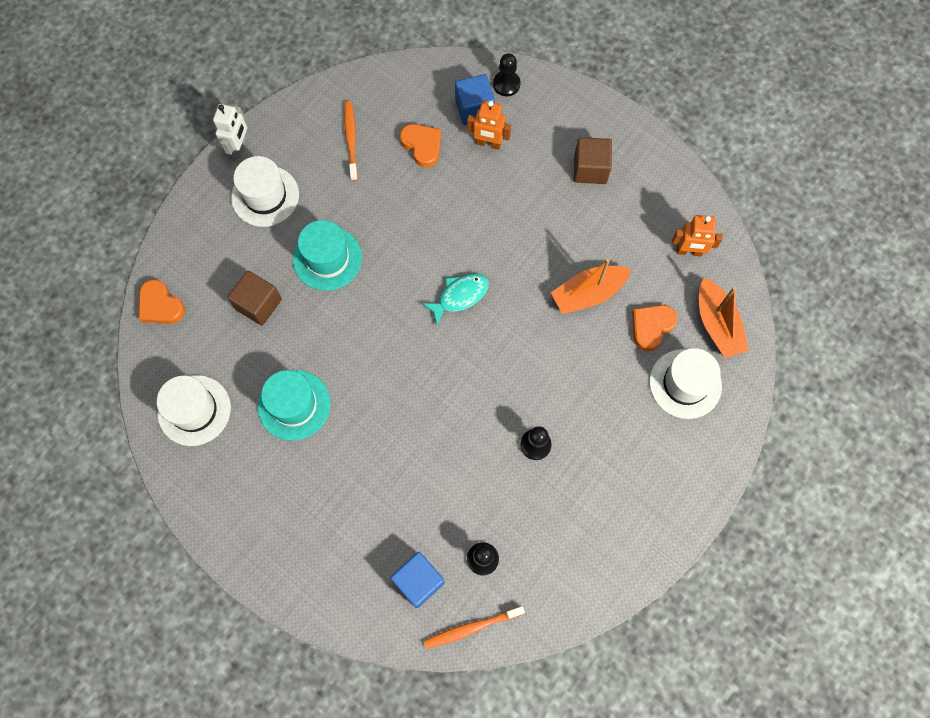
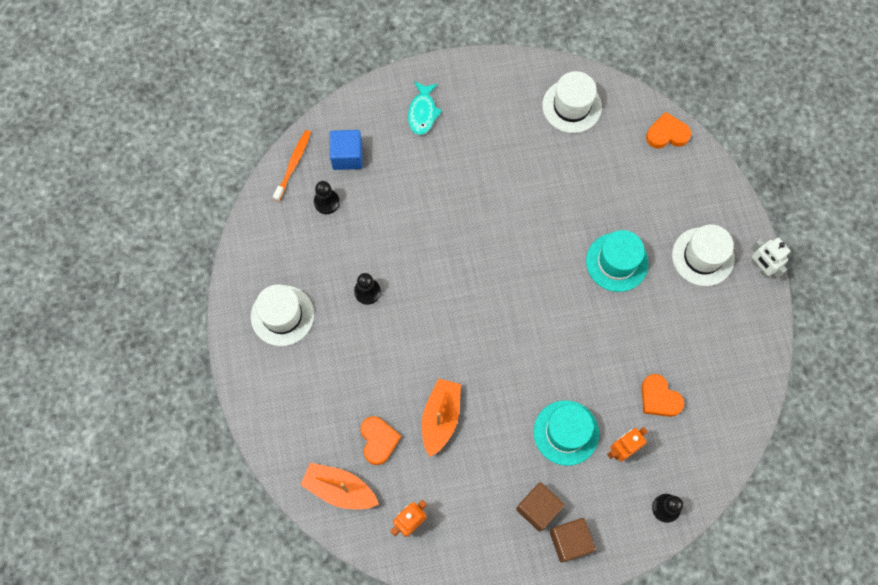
camera: 130 degrees right, 0 degrees up
brown cube [227,271,282,326] -> brown cube moved to [550,518,596,563]
turquoise hat [258,370,331,441] -> turquoise hat moved to [533,400,599,466]
orange toothbrush [344,101,358,181] -> none
orange heart [400,124,441,168] -> orange heart turned 45 degrees clockwise [642,374,684,417]
turquoise fish [421,274,489,325] -> turquoise fish moved to [408,81,442,135]
blue cube [455,74,495,125] -> none
white hat [650,348,722,419] -> white hat moved to [251,285,314,346]

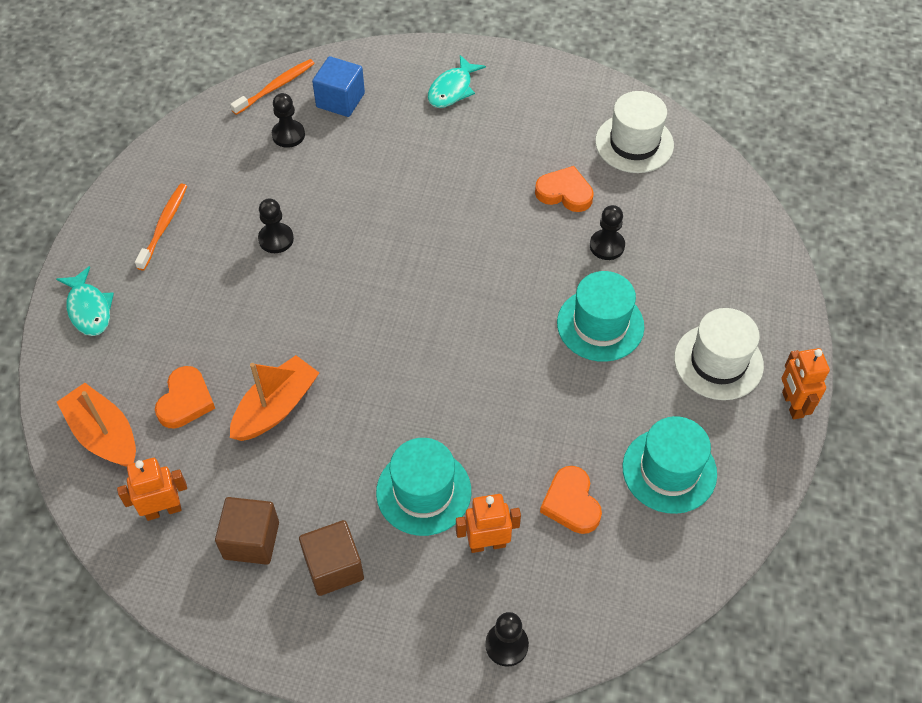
camera: 25 degrees right, 15 degrees down
white hat [251,285,314,346] -> orange toothbrush [135,184,187,271]
brown cube [550,518,596,563] -> brown cube moved to [215,497,279,565]
orange heart [646,112,691,149] -> orange heart moved to [535,166,594,212]
white robot [751,238,790,279] -> orange robot [782,348,830,419]
none -> turquoise fish [56,266,114,336]
none -> black pawn [590,205,625,260]
none -> turquoise hat [623,416,717,514]

